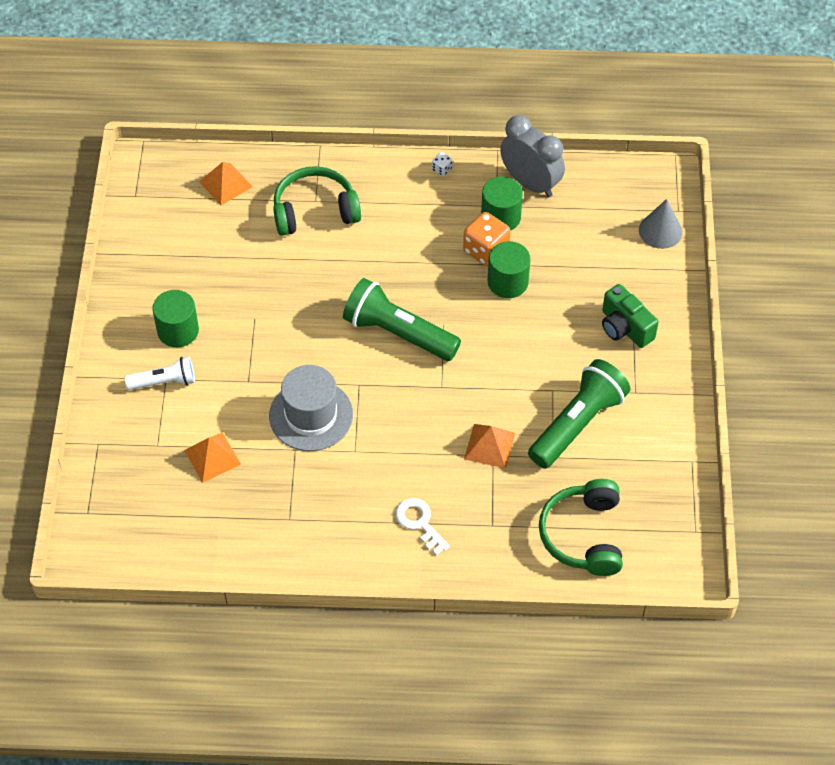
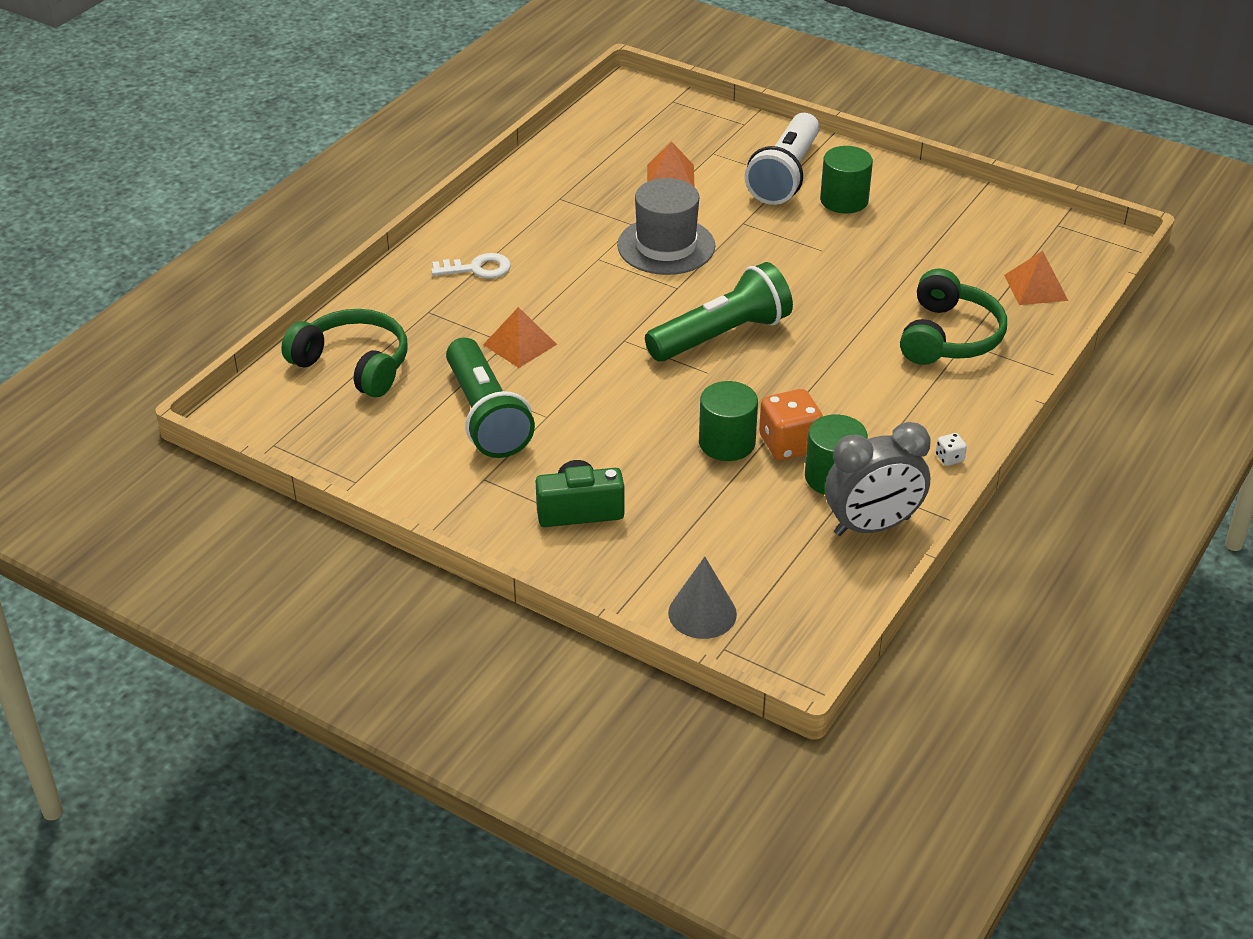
camera: 120 degrees right, 15 degrees down
white flashlight [125,356,195,390] -> white flashlight [745,113,820,205], size x1.75

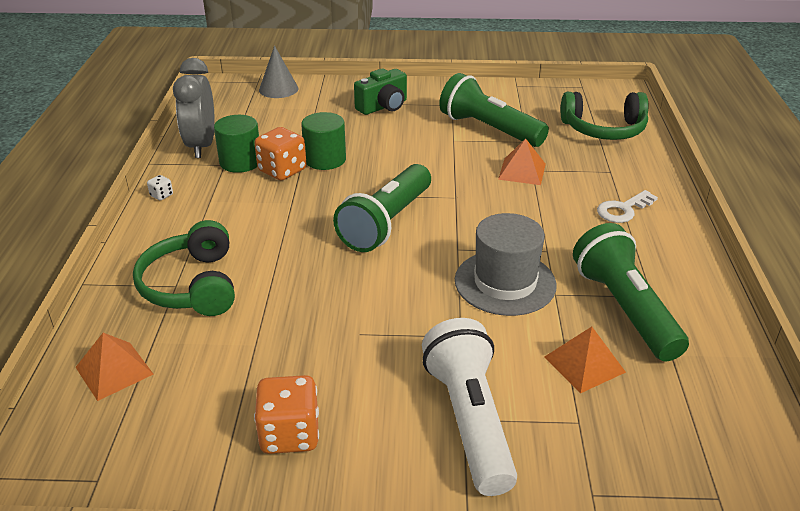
camera: 150 degrees right, 5 degrees down
green cylinder [820,146,873,214] -> none
grey clock [825,422,930,536] -> grey clock turned 45 degrees counterclockwise [173,58,215,158]
none -> orange dice [254,375,319,454]
none -> green flashlight [573,223,689,361]

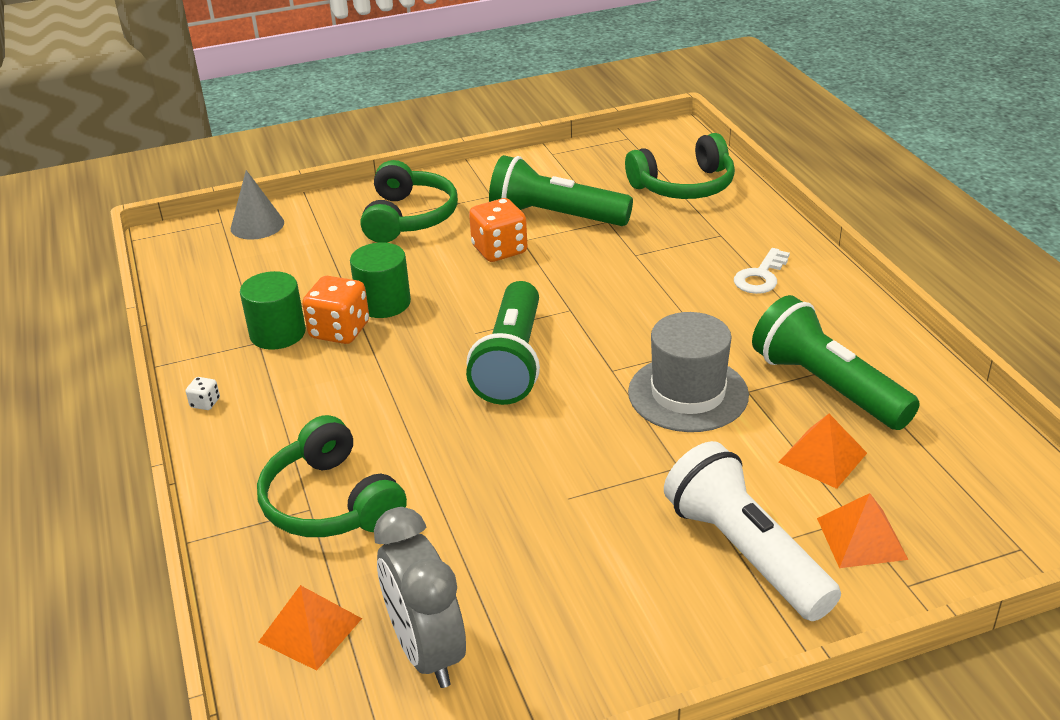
camera: 20 degrees left, 0 degrees up
grey clock [173,58,215,158] -> grey clock moved to [374,507,466,688]
orange dice [254,375,319,454] -> orange dice moved to [469,198,527,262]
green camera [354,68,407,115] -> green headphones [360,160,458,243]
orange pyramid [498,139,546,185] -> orange pyramid moved to [817,493,908,568]

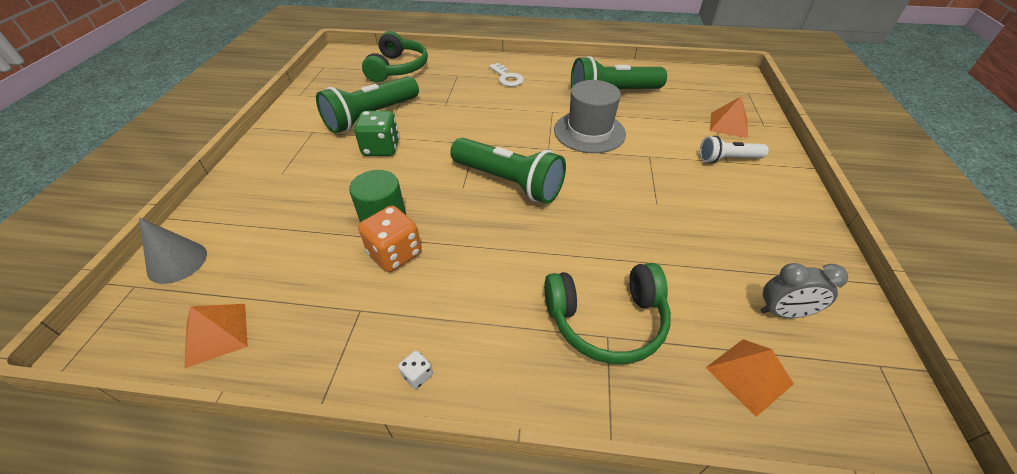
camera: 65 degrees left, 10 degrees up
green cylinder [240,271,306,350] -> none
green headphones [360,160,458,243] -> none
grey clock [374,507,466,688] -> grey clock [760,263,848,318], size x0.64
orange dice [469,198,527,262] -> green dice [354,111,399,156]
white flashlight [664,441,841,621] -> white flashlight [700,136,769,163], size x0.57
orange pyramid [778,414,867,489] -> orange pyramid moved to [185,304,248,368]

